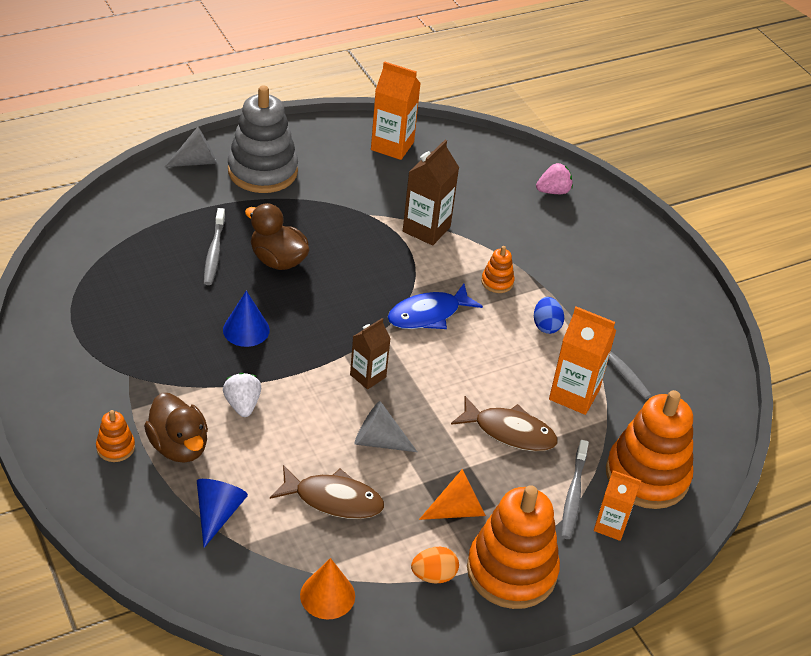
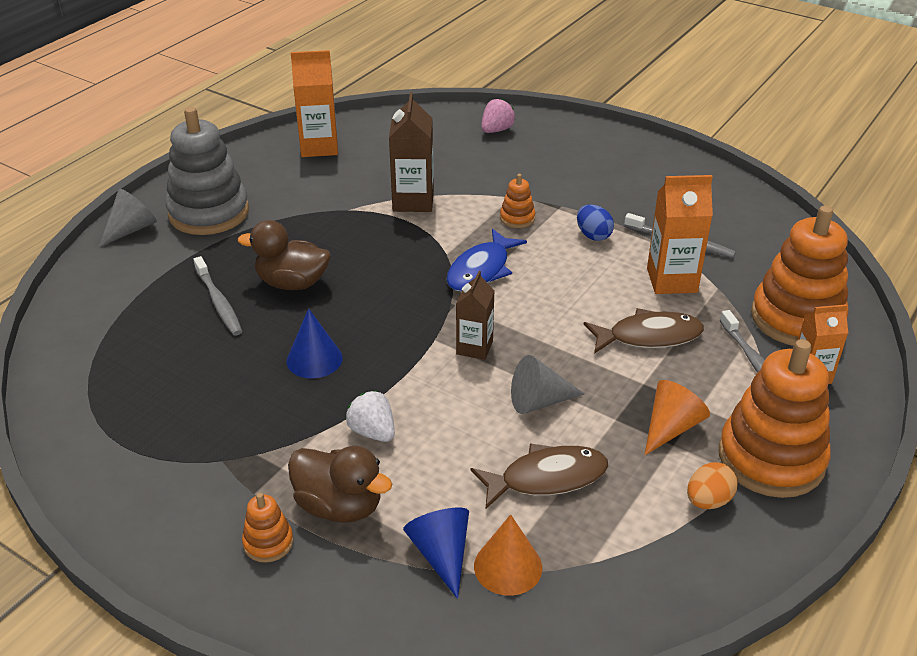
camera: 25 degrees left, 5 degrees down
orange cone [300,558,355,619] -> orange cone moved to [474,514,542,596]

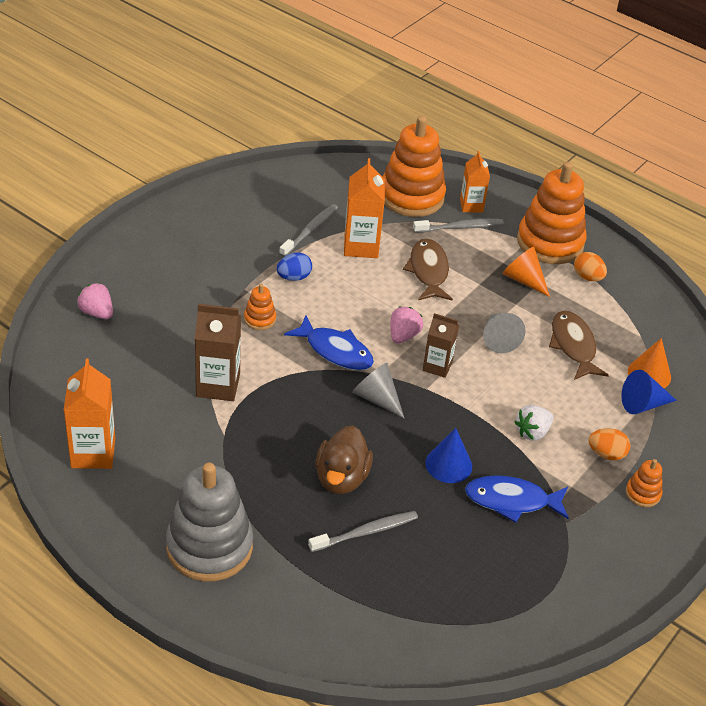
camera: 90 degrees left, 5 degrees up
grey cone [99,189,157,247] -> grey cone moved to [352,363,405,419]
brown duck [288,446,392,523] -> orange egg [589,428,630,460]
none -> pink strawberry [390,307,423,344]
none -> blue fish [465,475,569,523]

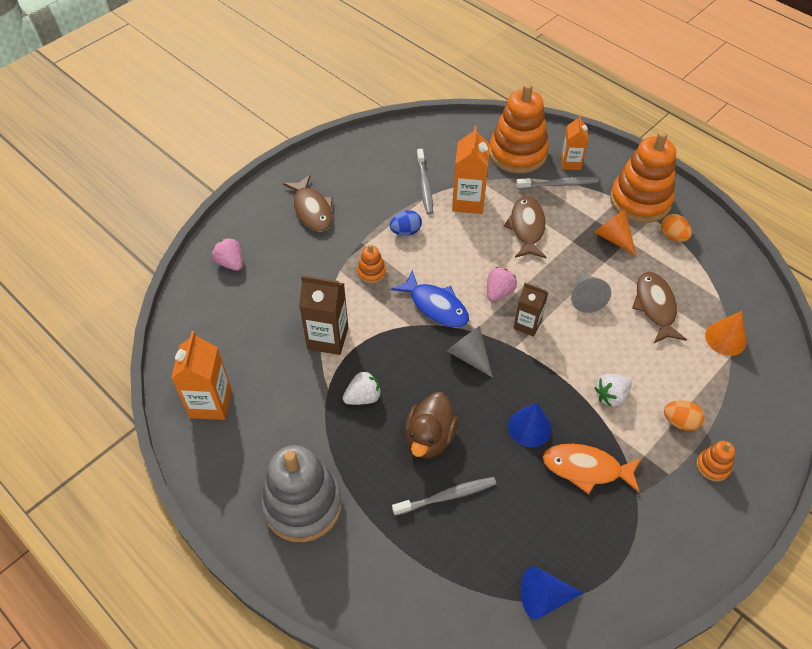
camera: 10 degrees right, 10 degrees up
grey toothbrush [279,204,338,257] -> grey toothbrush turned 135 degrees clockwise [417,149,433,215]
blue fish [465,475,569,523] -> orange fish [543,444,641,494]
blue cone [621,370,677,414] -> blue cone moved to [521,566,584,620]
none -> brown fish [283,175,333,232]
none -> white strawberry [343,371,381,405]

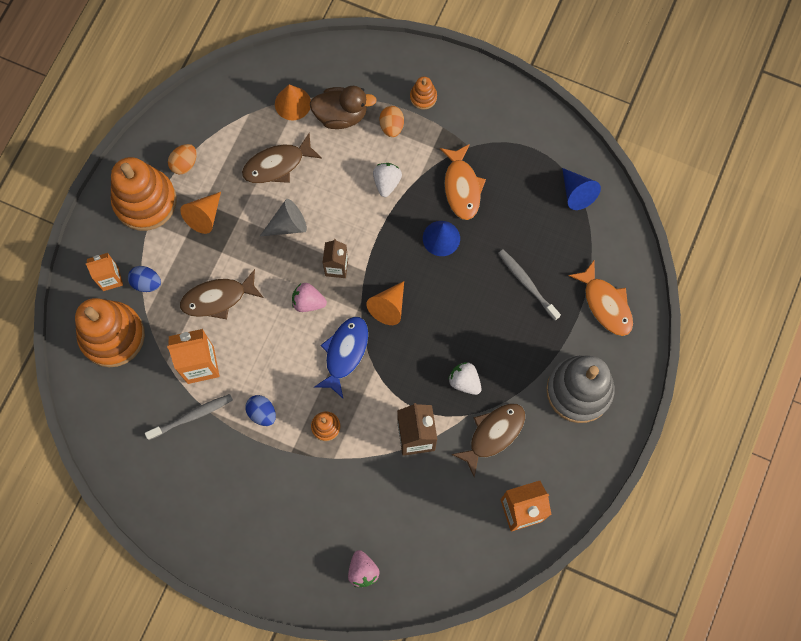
camera: 110 degrees left, 20 degrees up
pink strawberry [212,238,243,271] -> pink strawberry turned 45 degrees counterclockwise [348,550,380,587]
brown fish [283,175,333,232] -> brown fish moved to [451,404,525,477]
brown duck [405,392,458,459] -> brown duck moved to [310,86,377,129]
grey cone [447,326,493,378] -> orange cone [367,281,404,325]
grey toothbrush [516,177,599,189] -> blue egg [128,266,161,292]
white strawberry [594,374,632,407] -> white strawberry turned 120 degrees counterclockwise [373,163,402,197]
none -> orange fish [568,259,633,336]

